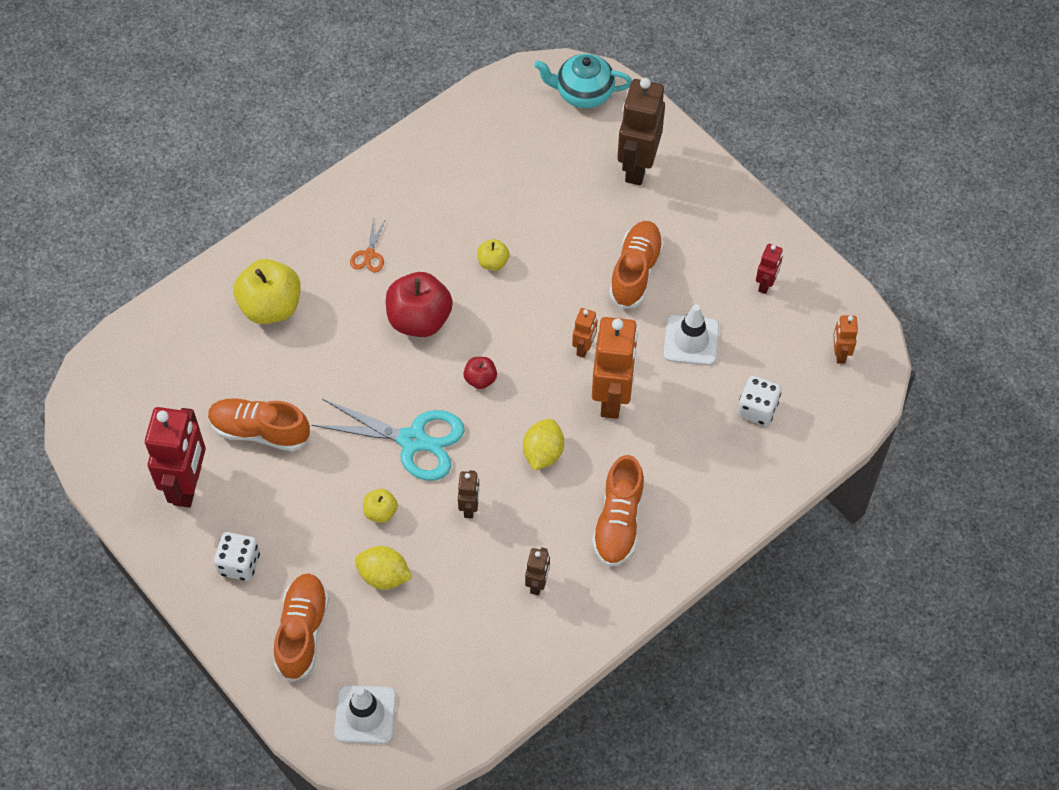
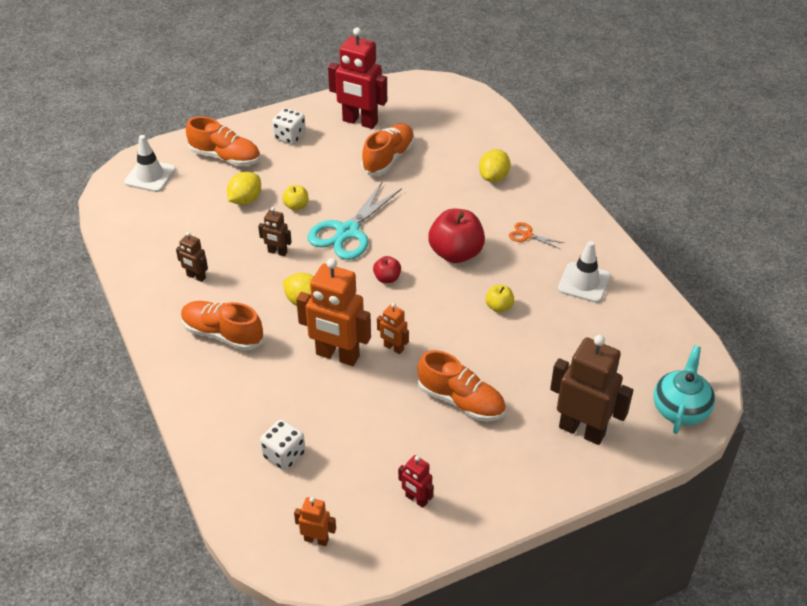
camera: 105 degrees right, 15 degrees down
yellow apple [233,259,301,324] -> yellow lemon [479,149,510,182]
white traffic cone [663,304,719,366] -> white traffic cone moved to [558,241,611,303]

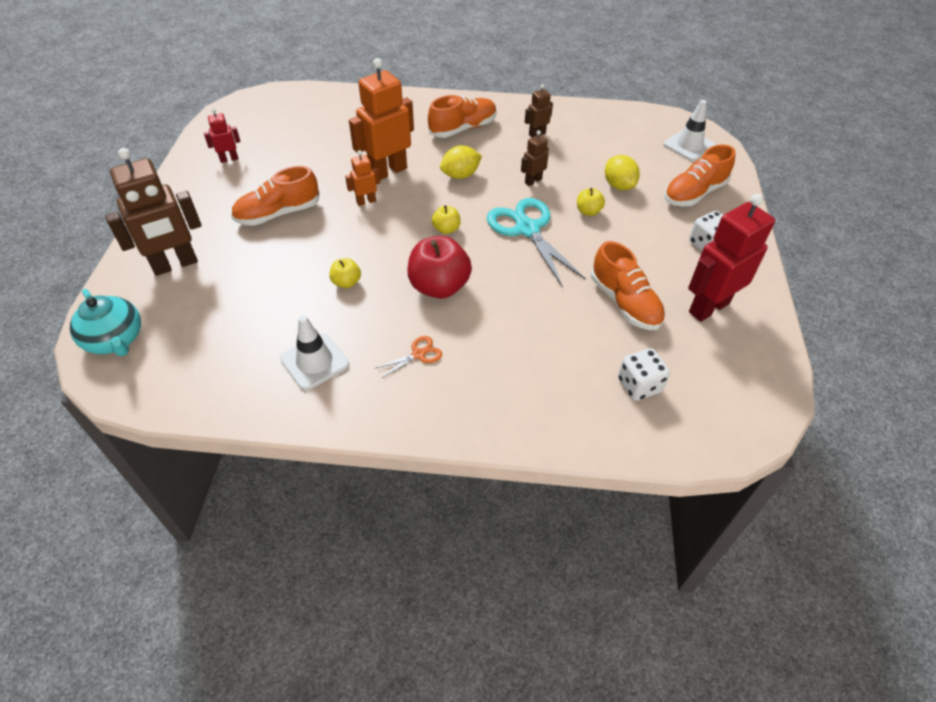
camera: 120 degrees right, 5 degrees up
white dice [260,419,305,470] -> white dice moved to [618,348,670,401]
orange robot [294,497,336,546] -> none
red apple [373,256,401,283] -> yellow apple [432,205,461,234]
yellow lemon [479,149,510,182] -> none

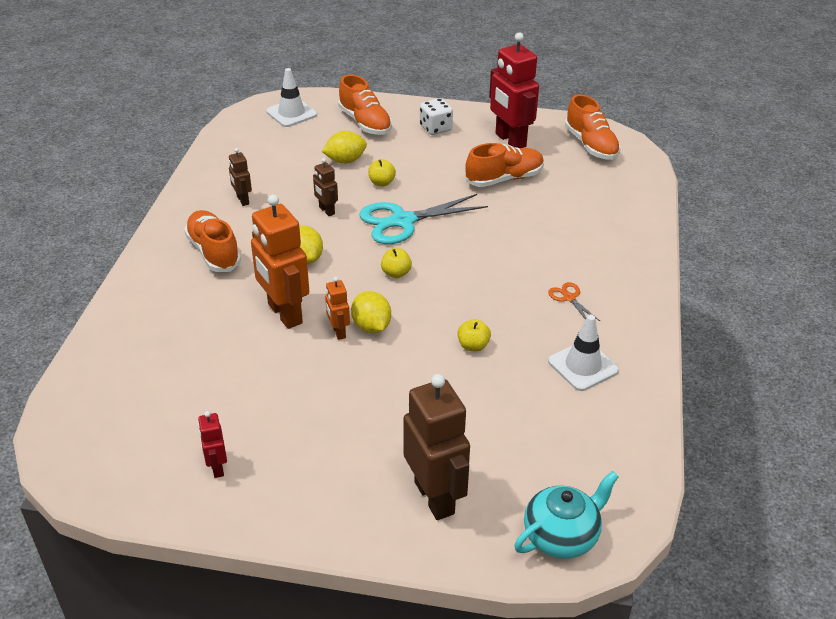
camera: 85 degrees left, 10 degrees down
orange shoe [231,166,320,226] -> orange shoe moved to [565,94,621,160]
red apple [407,236,472,299] -> none
white dice [618,348,670,401] -> none
none -> yellow lemon [351,291,391,333]

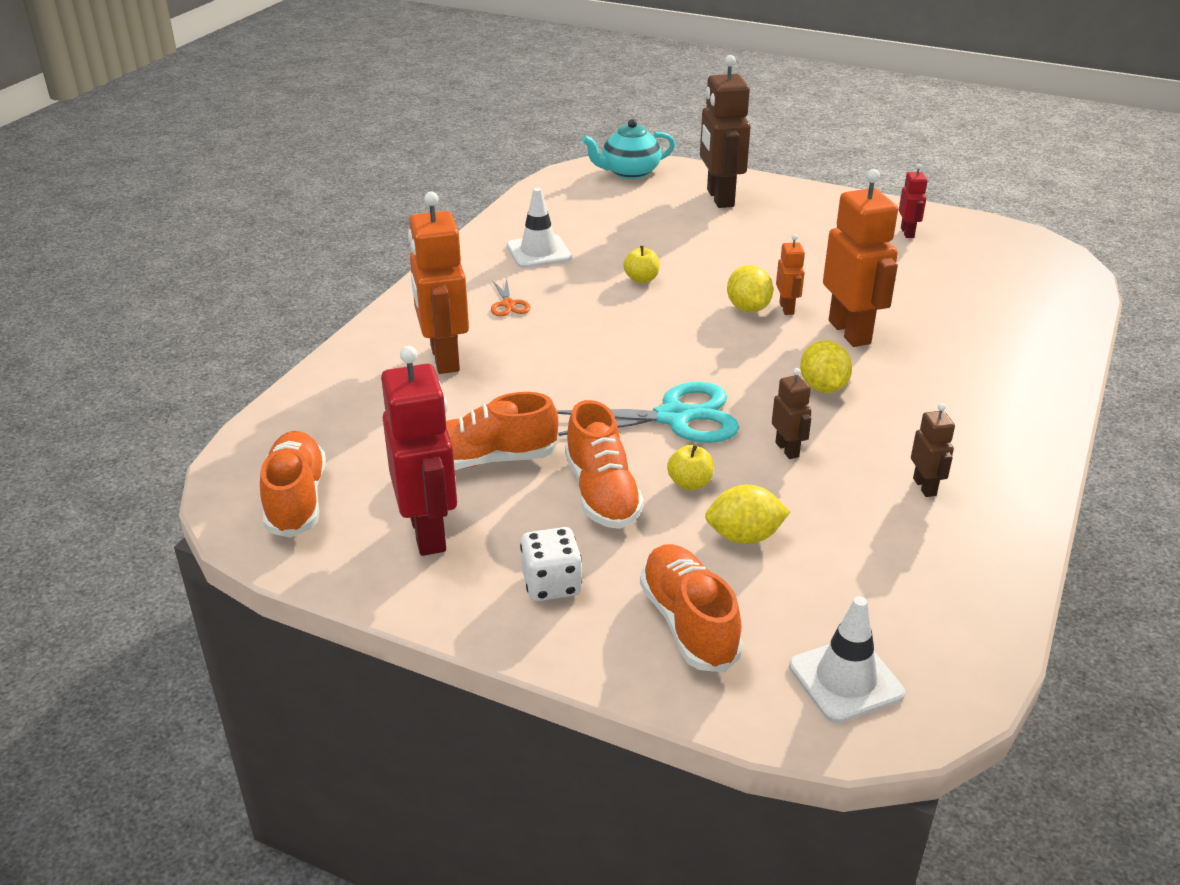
camera: 165 degrees left, 5 degrees down
orange shoe [184,210,241,272] -> orange shoe moved to [565,400,644,529]
yellow apple [381,248,412,278] -> none
none -> orange robot [408,192,469,374]

